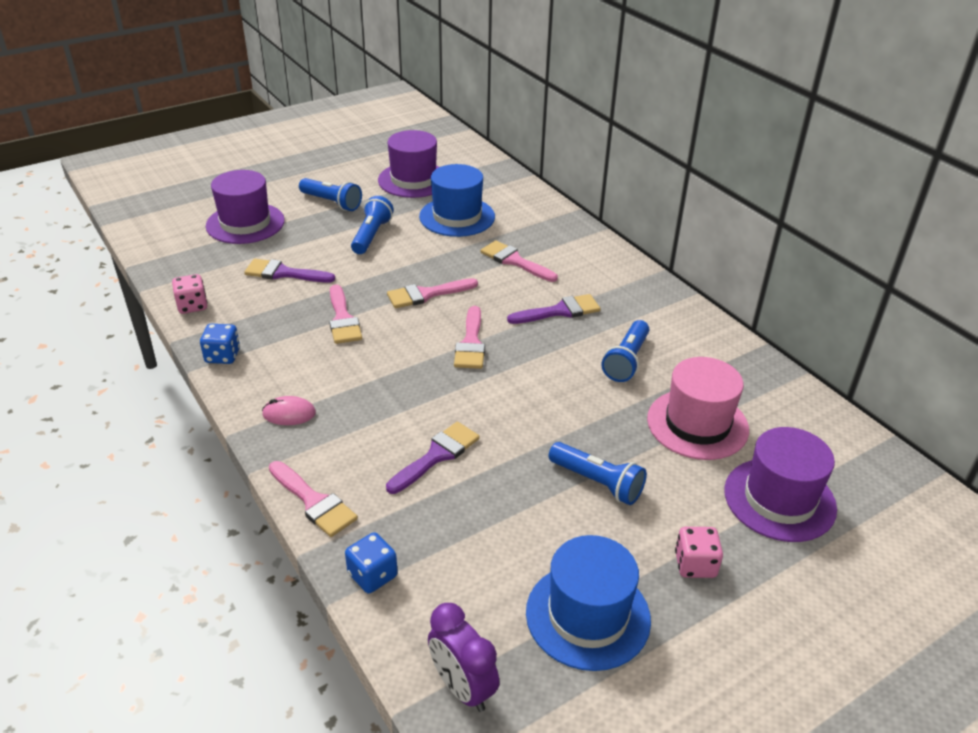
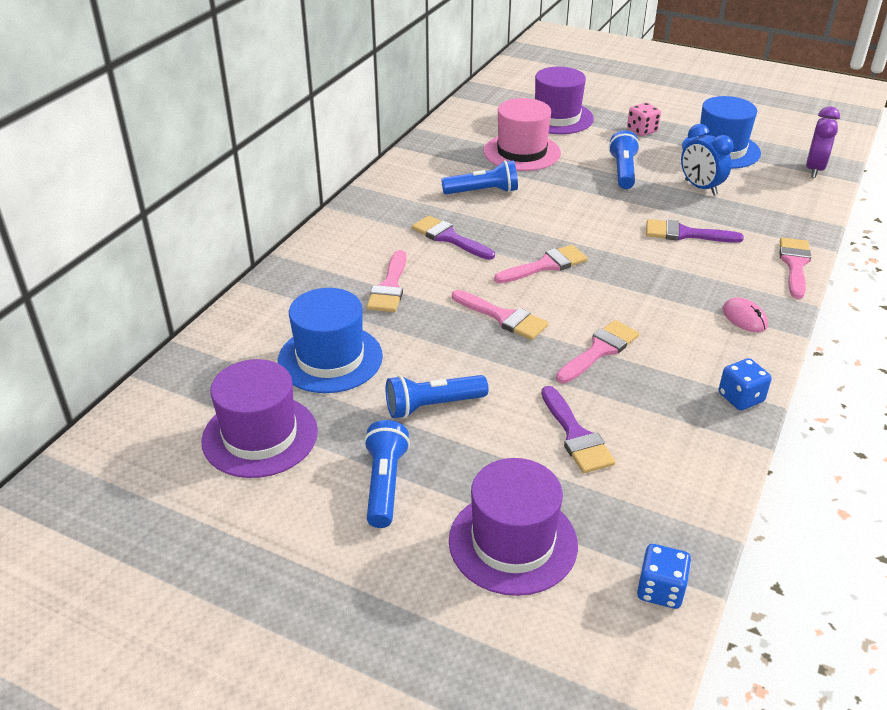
camera: 120 degrees left, 0 degrees up
pink dice [172,274,208,314] -> none
blue dice [345,532,398,593] -> blue dice moved to [637,544,691,609]
none -> blue clock [681,124,733,195]

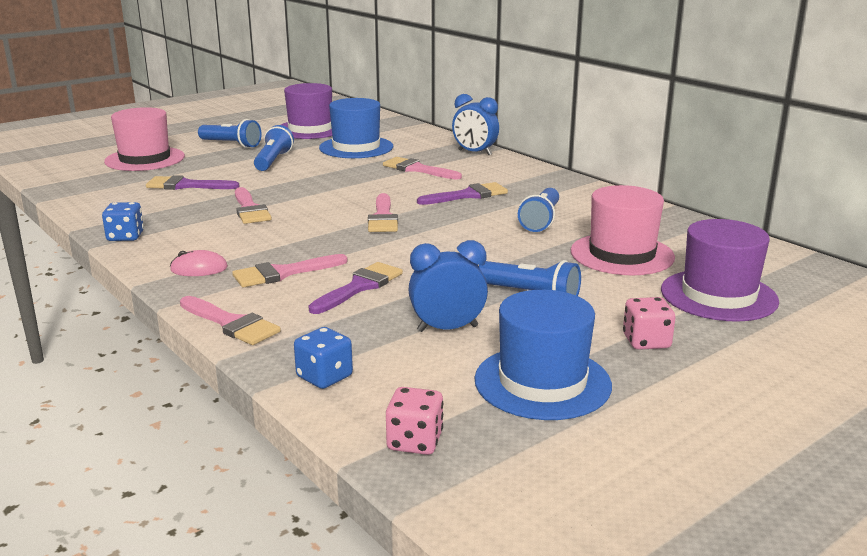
camera: 115 degrees right, 15 degrees down
purple hat [449,458,578,596] -> pink hat [104,107,185,171]
pink brush [452,290,548,340] -> pink brush moved to [232,254,348,287]
blue dice [637,544,691,609] -> blue dice moved to [294,327,353,389]
purple clock [806,106,840,178] -> pink dice [386,387,443,455]
none -> blue clock [452,94,499,155]

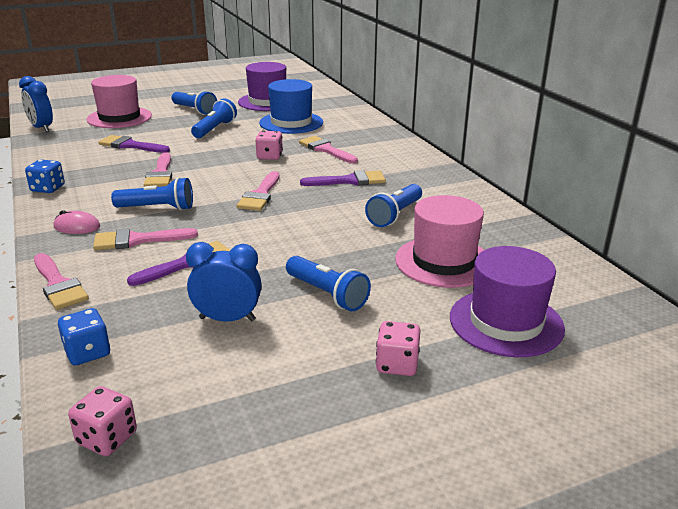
camera: 15 degrees right, 5 degrees up
blue clock [452,94,499,155] -> blue clock moved to [19,76,53,132]
blue hat [474,290,612,420] -> none
none -> blue flashlight [111,177,193,211]
none -> pink dice [255,131,283,160]

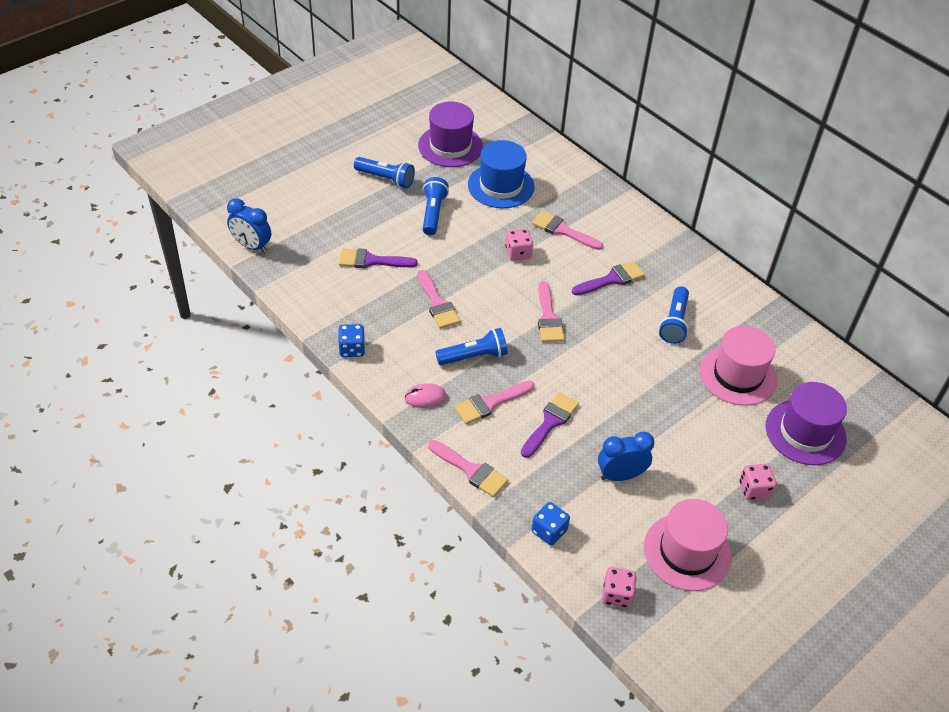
camera: 20 degrees left, 20 degrees up
pink hat [86,75,152,128] -> pink hat moved to [644,499,732,591]
blue flashlight [286,256,371,311] -> none

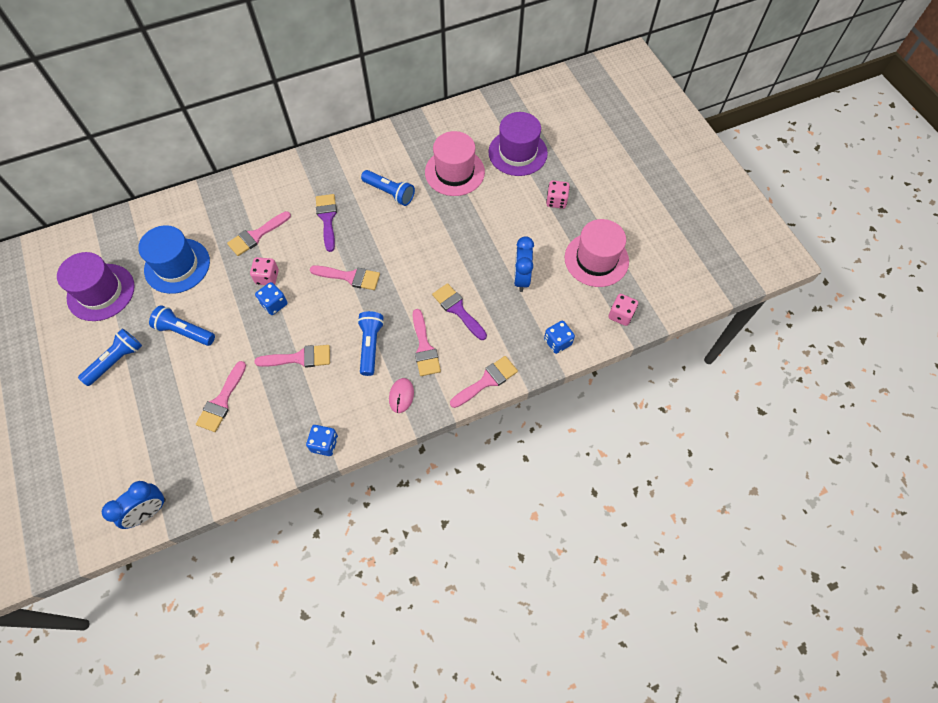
camera: 70 degrees left, 15 degrees up
purple brush [339,248,417,268] -> pink brush [196,361,246,432]
none -> blue dice [255,282,287,315]

